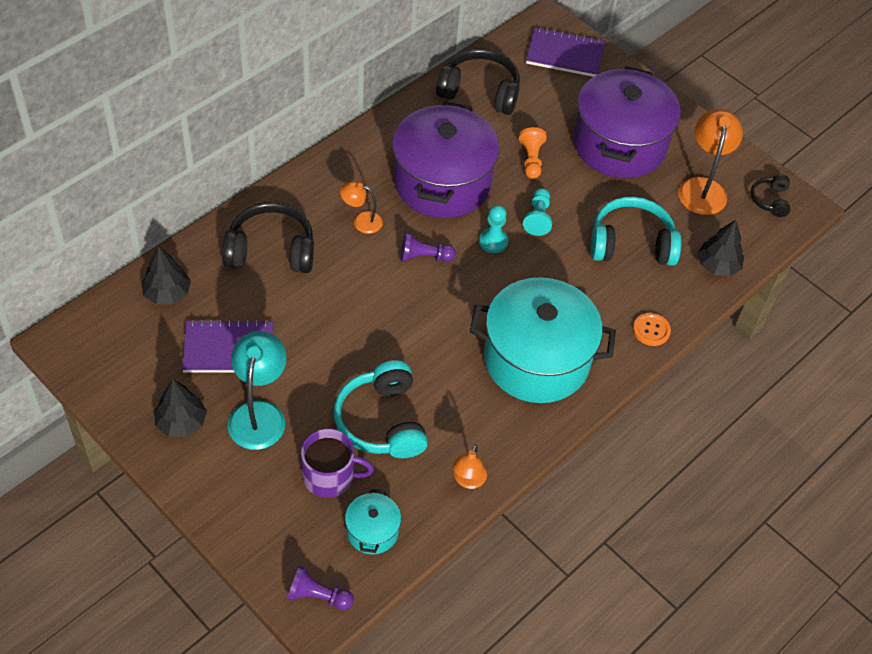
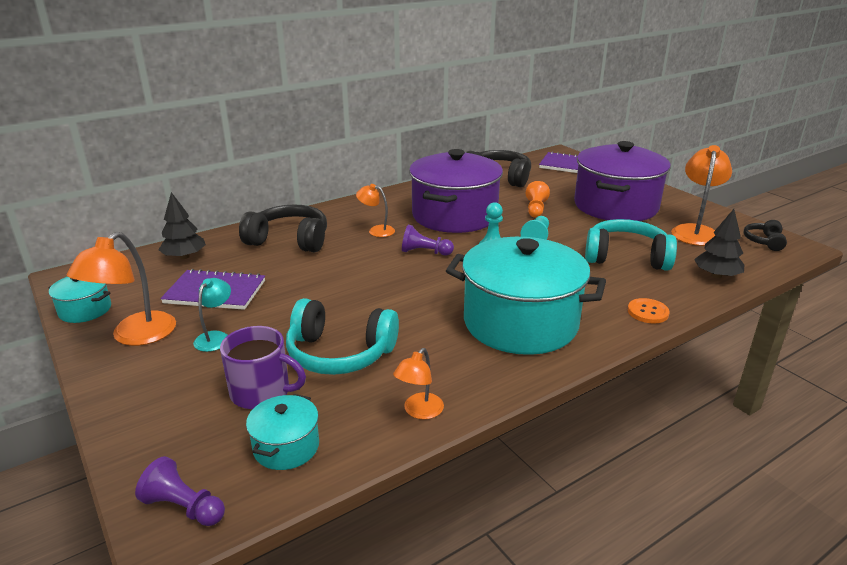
camera: 15 degrees right, 25 degrees down
black tree [154,379,207,437] -> orange lamp [67,232,176,346]
turquoise lamp [228,331,287,450] -> turquoise lamp [193,278,231,352], size x0.57
turquoise headphones [334,360,428,458] -> turquoise headphones turned 75 degrees counterclockwise [286,298,399,375]
none -> turquoise pot [49,277,111,323]

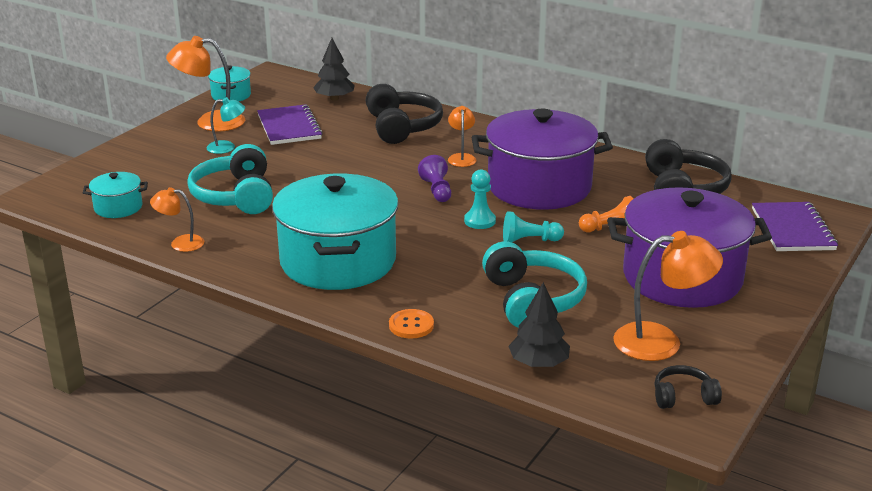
camera: 65 degrees right, 0 degrees up
purple pawn [135,456,225,526] -> none
purple mug [220,326,306,409] -> none

